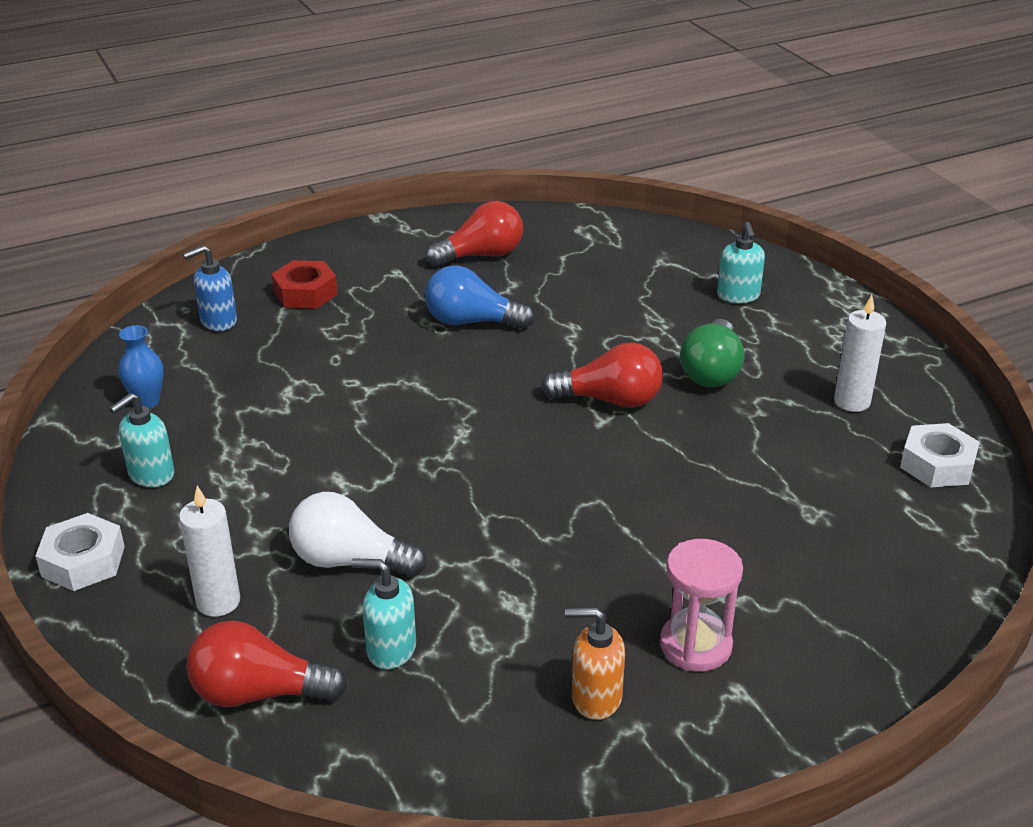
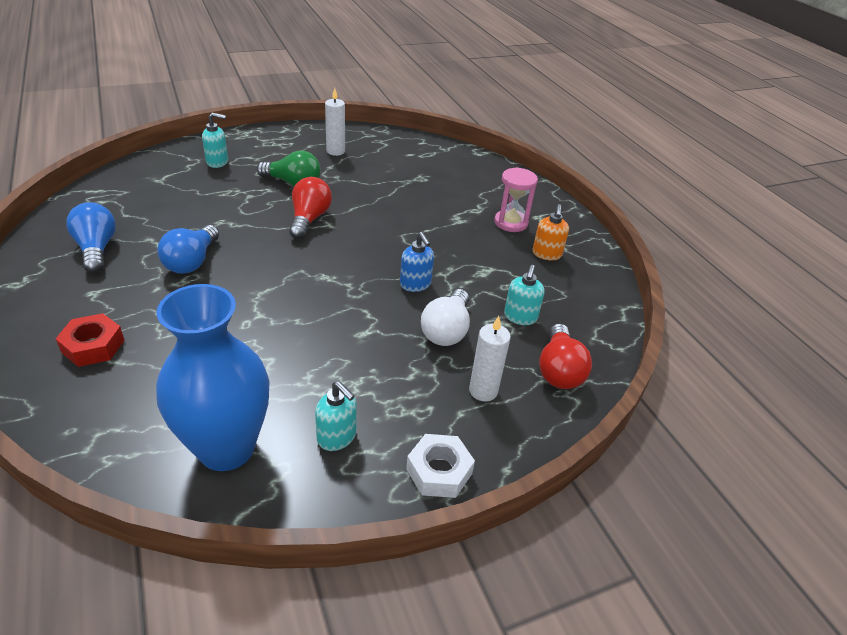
camera: 90 degrees left, 5 degrees up
blue vase [118,325,164,408] -> blue vase [156,284,270,471], size x2.50
blue soap dispenser [183,245,237,331] -> blue soap dispenser moved to [400,232,434,292]
red light bulb [425,201,523,267] -> blue light bulb [66,202,116,273]
white nut [900,423,980,487] -> none

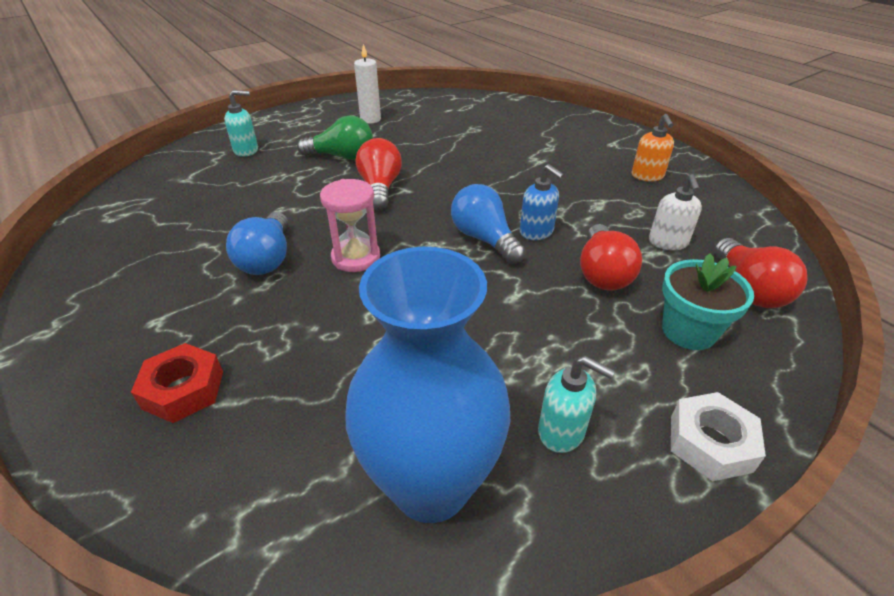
camera: 10 degrees left, 0 degrees up
blue light bulb [66,202,116,273] -> blue light bulb moved to [451,184,526,264]
white light bulb [421,289,470,346] -> red light bulb [580,224,642,291]
white candle [469,316,511,402] -> turquoise flower pot [662,253,754,350]
pink hourglass [494,167,538,232] -> pink hourglass moved to [320,179,380,272]
turquoise soap dispenser [504,265,544,325] -> white soap dispenser [649,174,702,250]

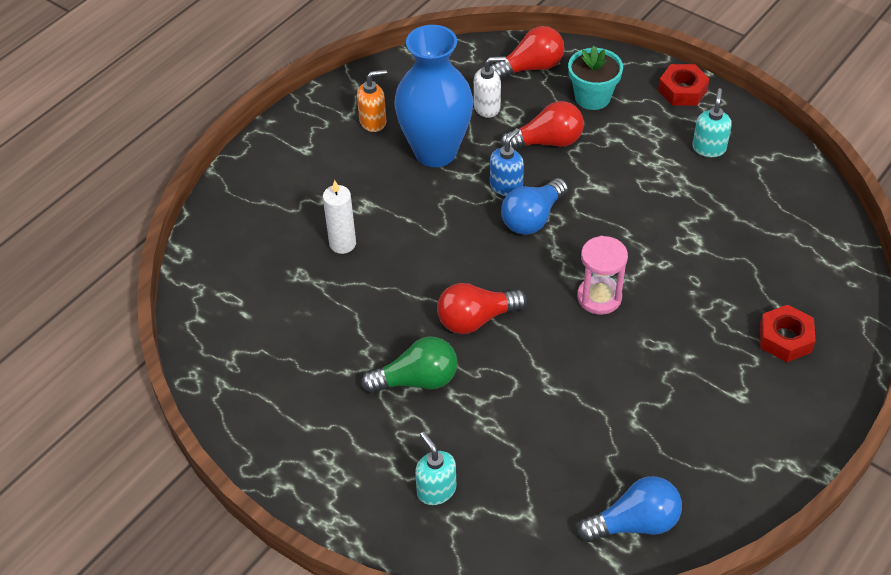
camera: 105 degrees left, 10 degrees up
blue light bulb [226,212,288,275] -> blue light bulb moved to [578,476,682,542]
green light bulb [297,115,373,160] -> green light bulb turned 90 degrees clockwise [361,337,458,393]
blue vase [345,247,510,523] -> blue vase moved to [395,25,473,167]
white candle [354,44,381,124] -> white candle moved to [323,180,356,254]
white nut [671,392,766,482] -> red nut [658,64,709,106]

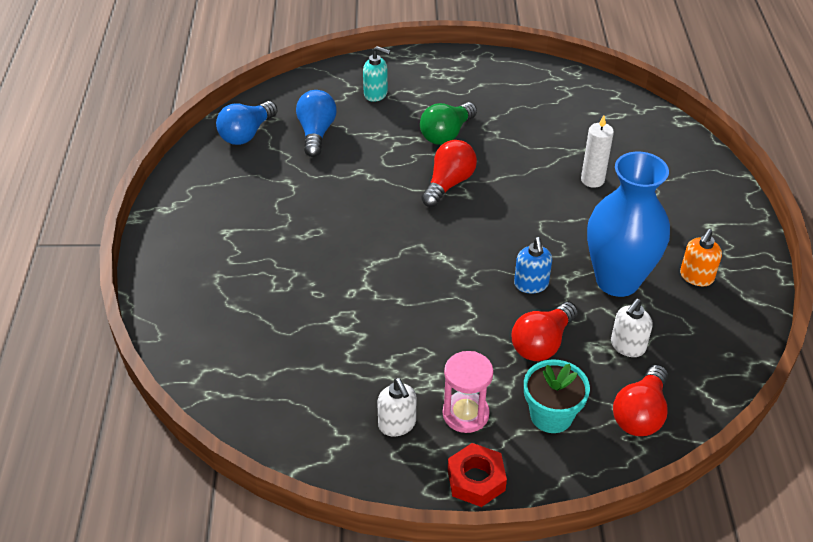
camera: 140 degrees right, 5 degrees down
blue light bulb [501,178,568,235] -> blue light bulb moved to [296,90,337,157]
pink hourglass [577,236,628,315] -> pink hourglass moved to [443,351,493,433]
turquoise soap dispenser [692,88,732,157] -> white soap dispenser [377,378,416,437]
red nut [760,305,816,362] -> none

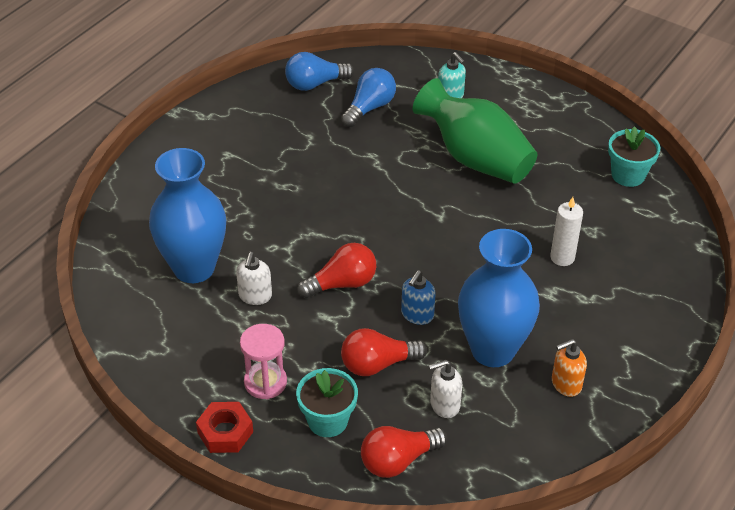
camera: 35 degrees right, 0 degrees up
white soap dispenser [377,378,416,437] -> white soap dispenser moved to [236,252,272,305]
green light bulb [420,102,477,145] -> green vase [413,78,538,184]
red light bulb [421,140,477,207] -> red light bulb moved to [297,243,376,298]
none -> blue vase [149,148,226,283]
none -> turquoise flower pot [608,126,660,187]

